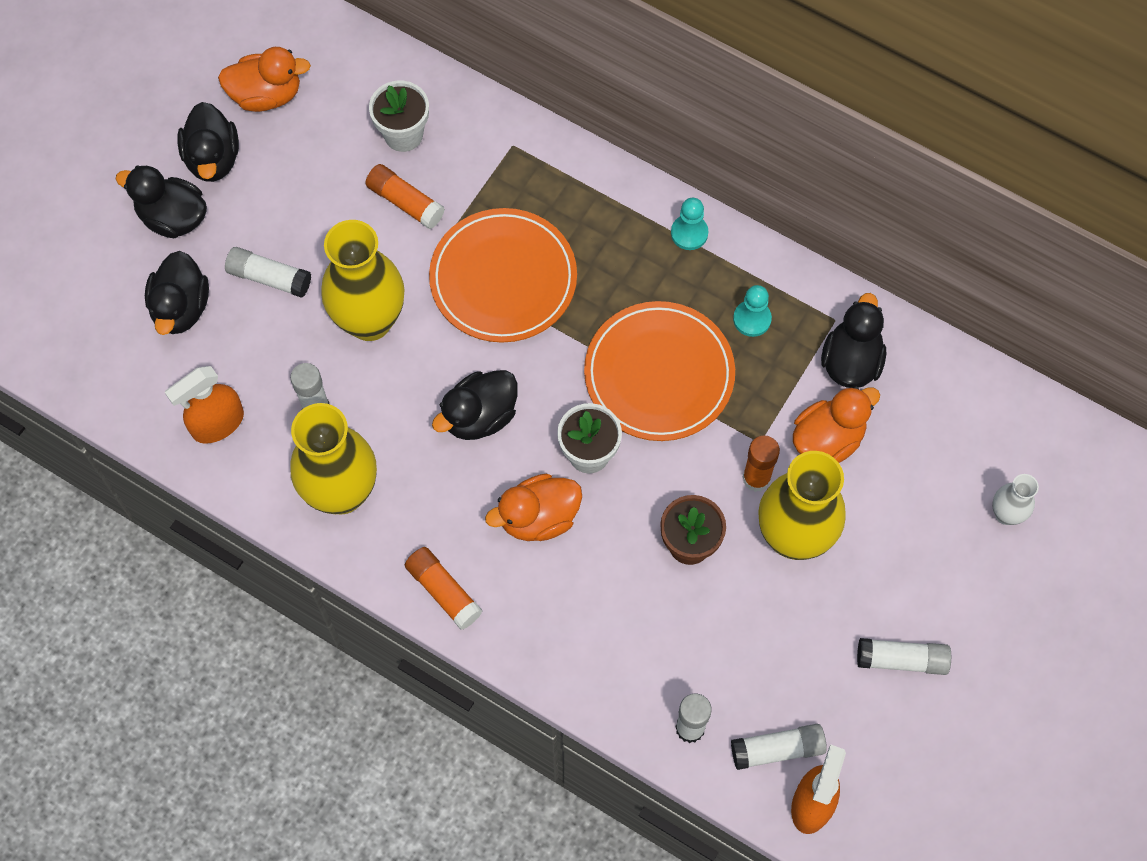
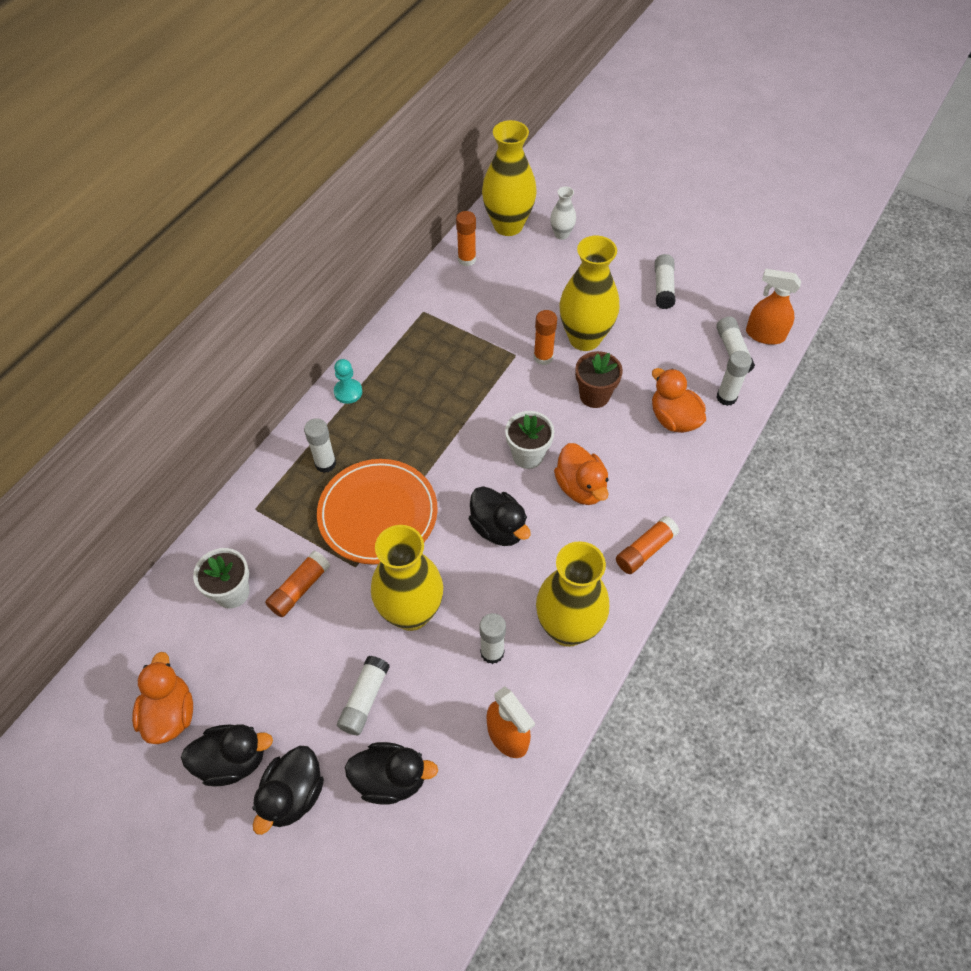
camera: 90 degrees left, 10 degrees down
orange plate [584,301,735,441] -> none
turquoise pawn [733,285,772,337] -> none
orange duck [793,386,880,463] -> orange duck moved to [652,368,706,433]
black duck [821,293,886,388] -> none
none -> white glue stick [304,418,336,473]
none -> orange glue stick [456,211,476,266]
none -> yellow vase [482,120,537,236]

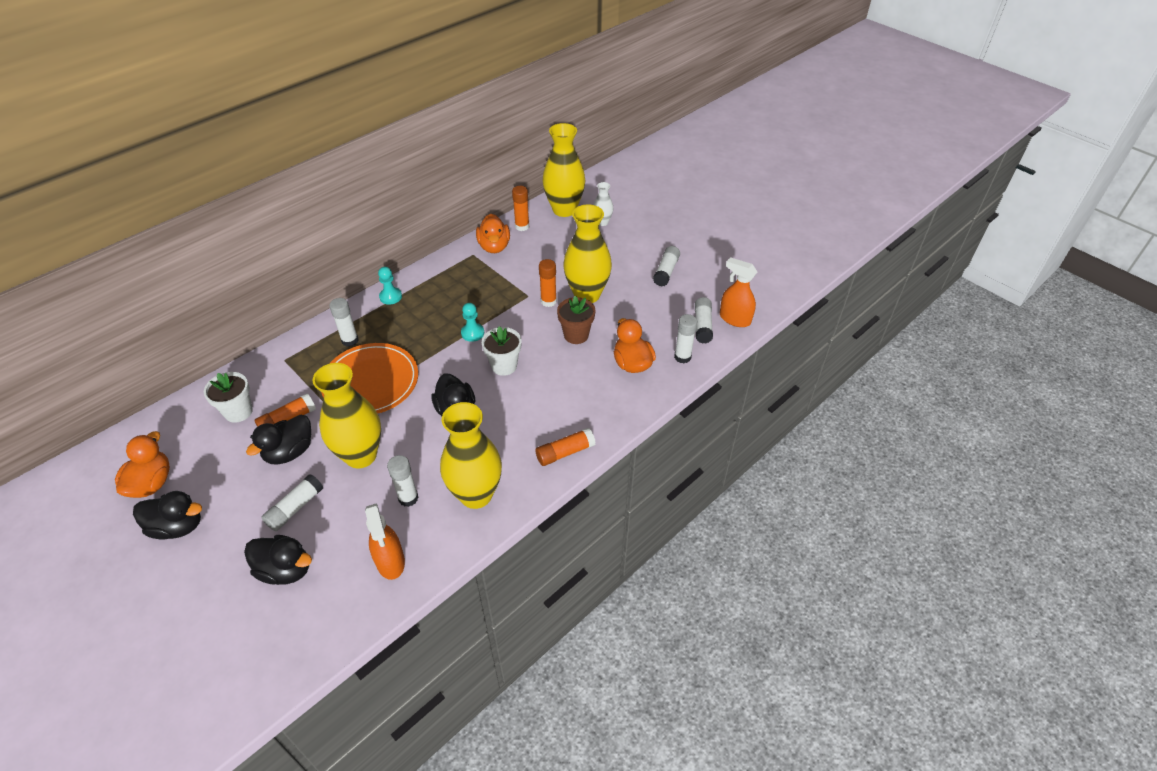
camera: 15 degrees right, 10 degrees down
black duck [252,746,324,835] -> black duck moved to [246,414,311,464]
orange duck [554,443,609,505] -> orange duck moved to [476,214,510,253]
none -> turquoise pawn [461,303,484,342]

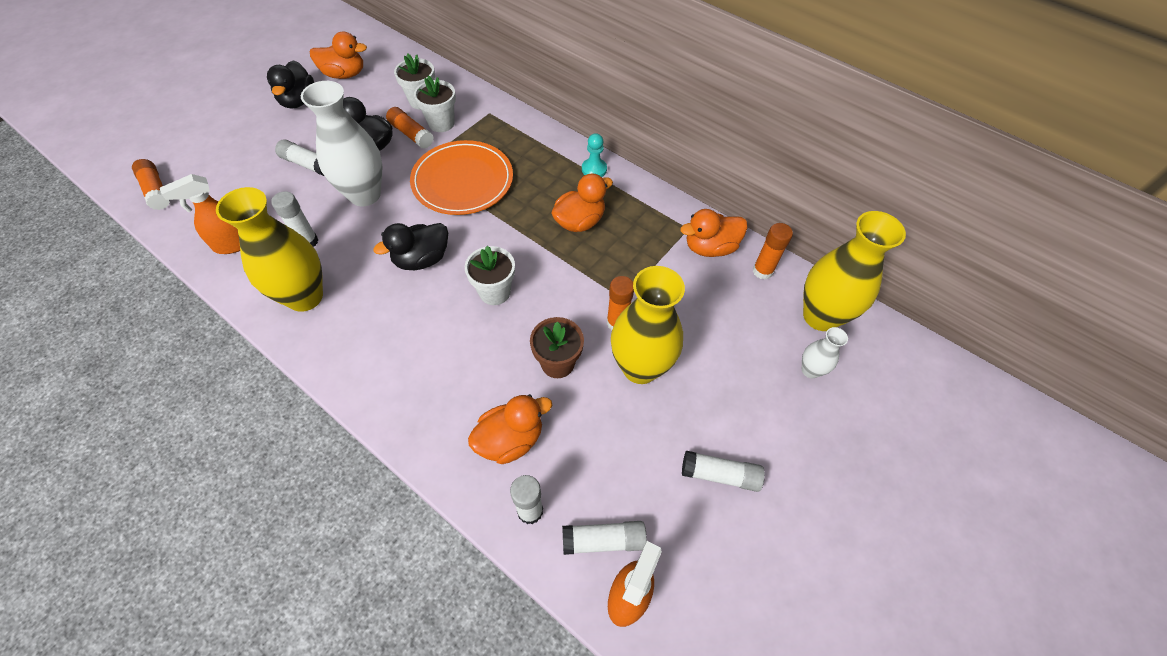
camera: 80 degrees right, 10 degrees up
black duck [244,535,312,585] -> none
yellow vase [313,363,381,469] -> white vase [301,81,382,206]
white glue stick [329,298,358,347] -> none
turquoise pawn [461,303,484,342] -> none
orange glue stick [536,428,596,466] -> orange glue stick moved to [132,159,170,210]
none -> white flower pot [414,76,456,132]
none -> orange duck [551,174,613,232]

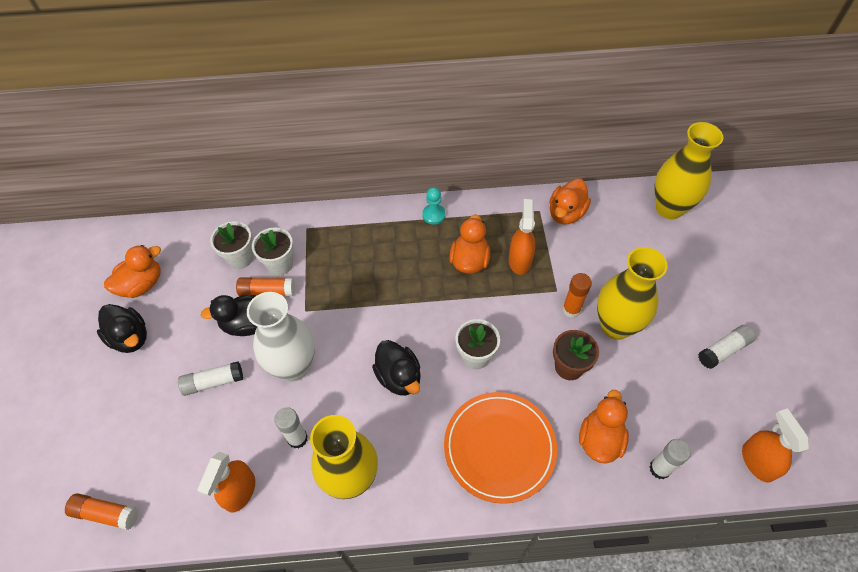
camera: 40 degrees left, 0 degrees up
black duck [374,223,448,270] -> black duck turned 45 degrees counterclockwise [372,340,421,396]
orange plate [410,140,513,215] -> orange plate moved to [444,392,557,504]
white glue stick [562,521,647,555] -> none
orange glue stick [753,223,793,280] -> none
white vase [802,327,848,379] -> none
none -> orange spray bottle [509,199,535,275]

